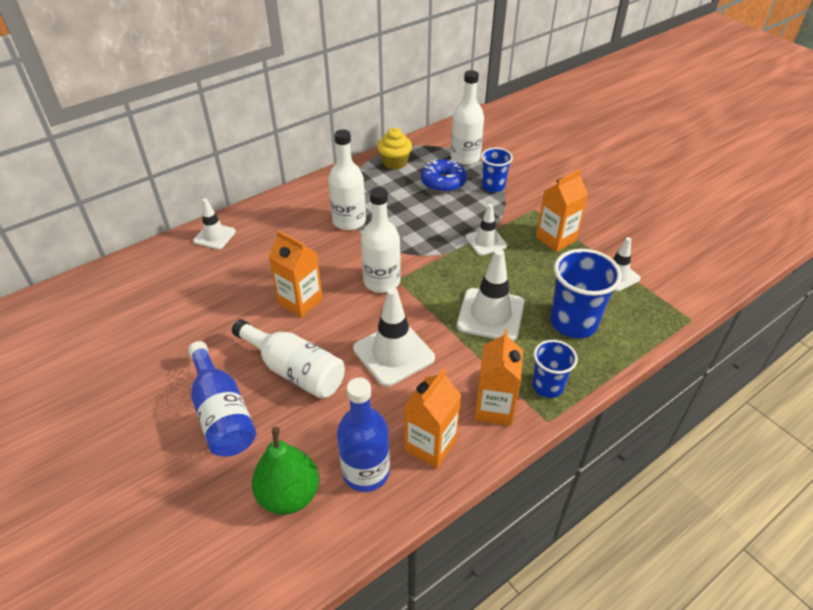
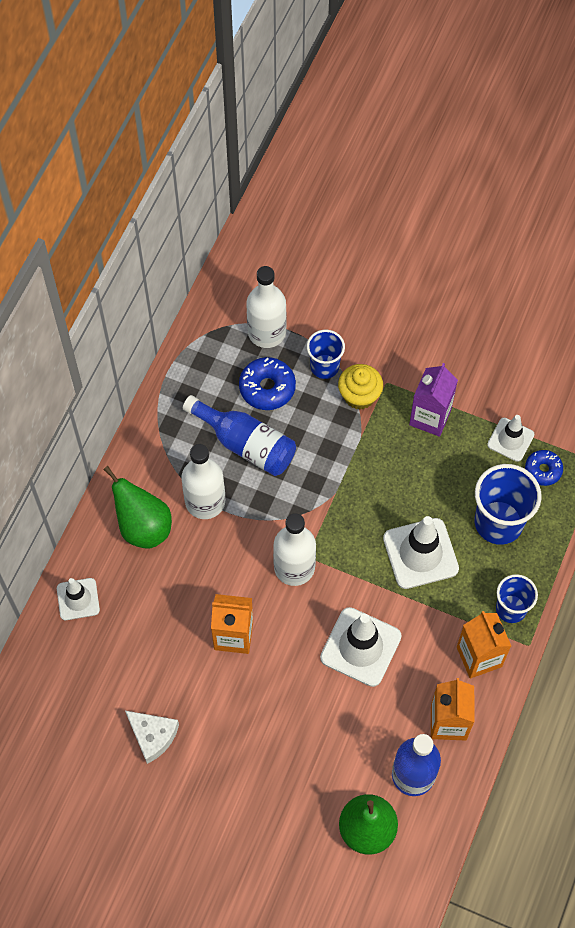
camera: 30 degrees left, 20 degrees up
blue bottle [188,341,256,457] -> blue bottle moved to [183,395,296,476]
white bottle [232,319,345,399] -> none
yellow cupcake [377,128,412,170] -> yellow cupcake moved to [338,364,383,410]
white traffic cone [466,204,507,256] -> none
orange carton [536,169,588,252] -> purple carton [409,363,458,437]
none -> green pear [103,466,172,548]
none -> white cheese [125,711,179,764]
none -> blue donut [525,450,563,486]

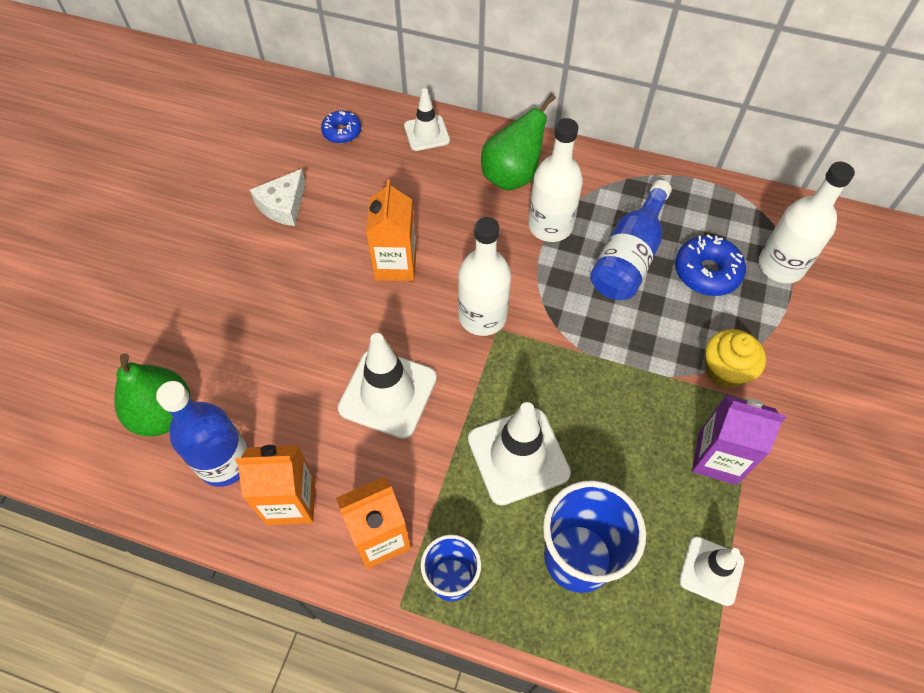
camera: 85 degrees right, 5 degrees down
blue cup [307,330,345,379] -> none
blue donut [525,450,563,486] -> blue donut moved to [321,111,361,143]

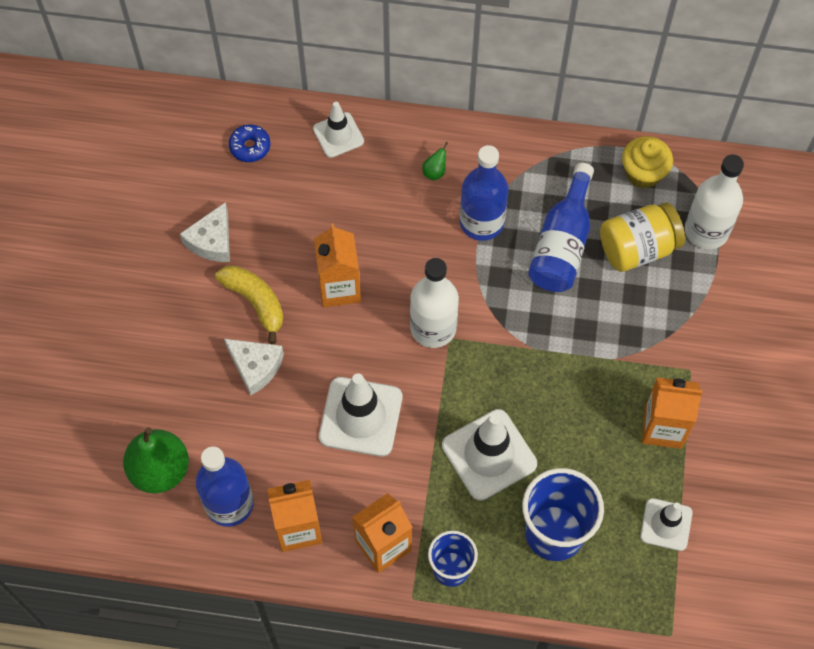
camera: 10 degrees left, 5 degrees up
green pear [481,93,556,191] -> green pear [422,142,448,180], size x0.40
white bottle [528,118,583,242] -> blue bottle [460,145,509,241]
blue donut [675,234,746,296] -> yellow jar [600,203,685,272]
purple carton [692,395,786,485] -> orange carton [642,377,703,449]
yellow cupcake [705,329,766,389] -> yellow cupcake moved to [622,136,673,189]
none -> yellow banana [215,265,284,344]
none -> white cheese [224,339,284,396]

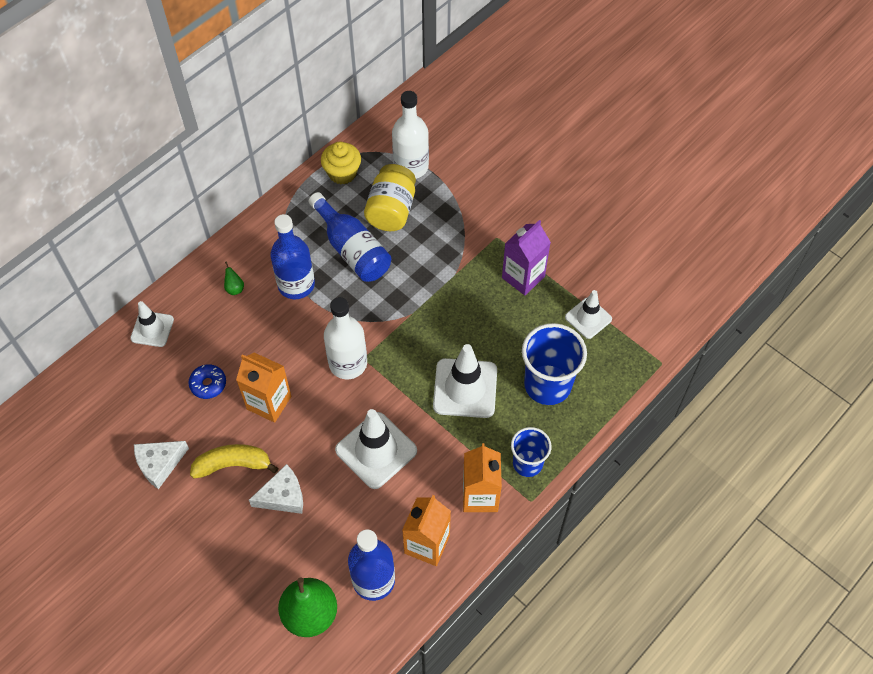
camera: 55 degrees left, 5 degrees down
white cheese [180,202,230,262] -> white cheese turned 90 degrees clockwise [134,441,189,489]
blue donut [229,124,270,162] -> blue donut moved to [189,364,226,399]
orange carton [642,377,703,449] -> purple carton [502,220,551,295]

